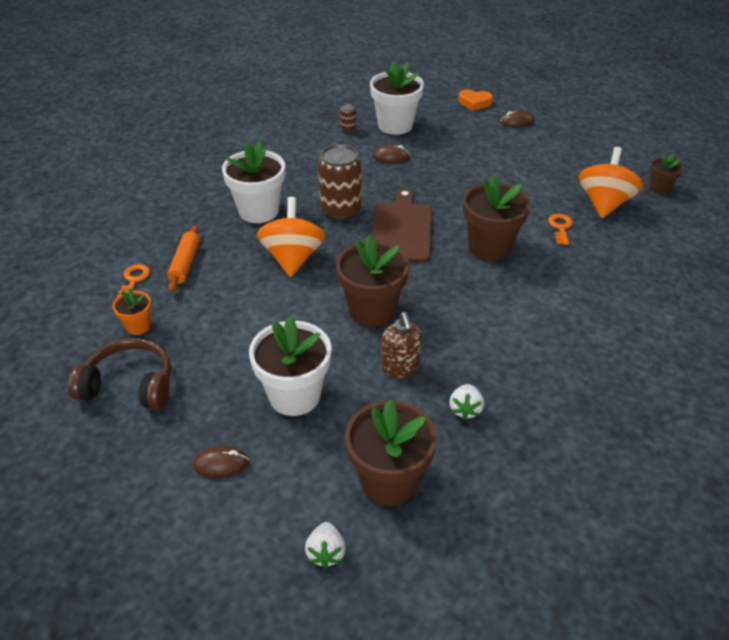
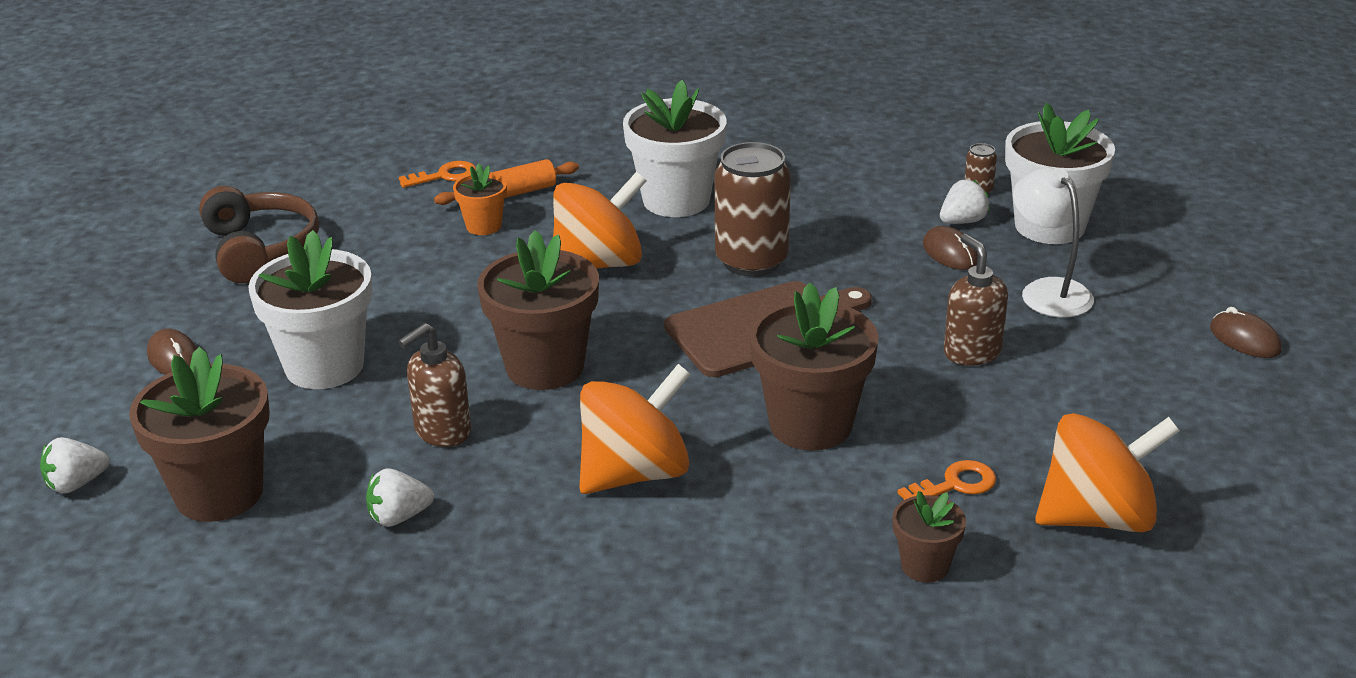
camera: 60 degrees right, 10 degrees down
orange flower pot [112,288,152,335] -> orange flower pot moved to [453,164,507,235]
orange heart [458,90,493,111] -> none
brown flower pot [650,154,683,194] -> brown flower pot moved to [893,491,966,582]
none -> orange spinning top [579,364,691,494]
none -> white strawberry [940,180,990,224]
none -> brown soap dispenser [944,234,1008,366]
none -> white lamp [1013,167,1094,318]

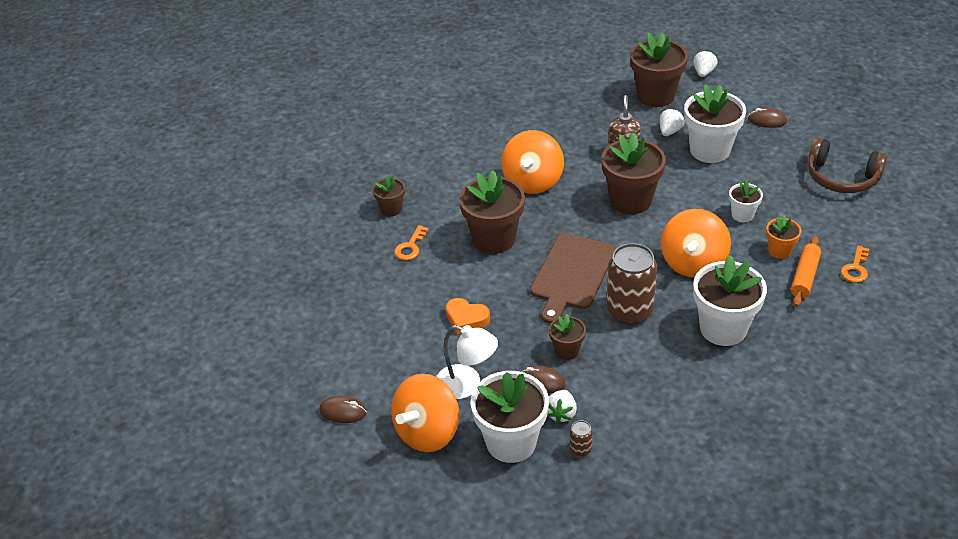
camera: 140 degrees right, 10 degrees up
white strawberry [366,468,434,527] -> white strawberry moved to [660,108,685,136]
brown soap dispenser [944,234,1008,366] -> orange heart [446,298,490,334]
orange spinning top [1035,413,1180,532] -> orange spinning top moved to [391,374,459,452]
none -> brown flower pot [549,314,586,360]
none -> white flower pot [729,180,763,222]

